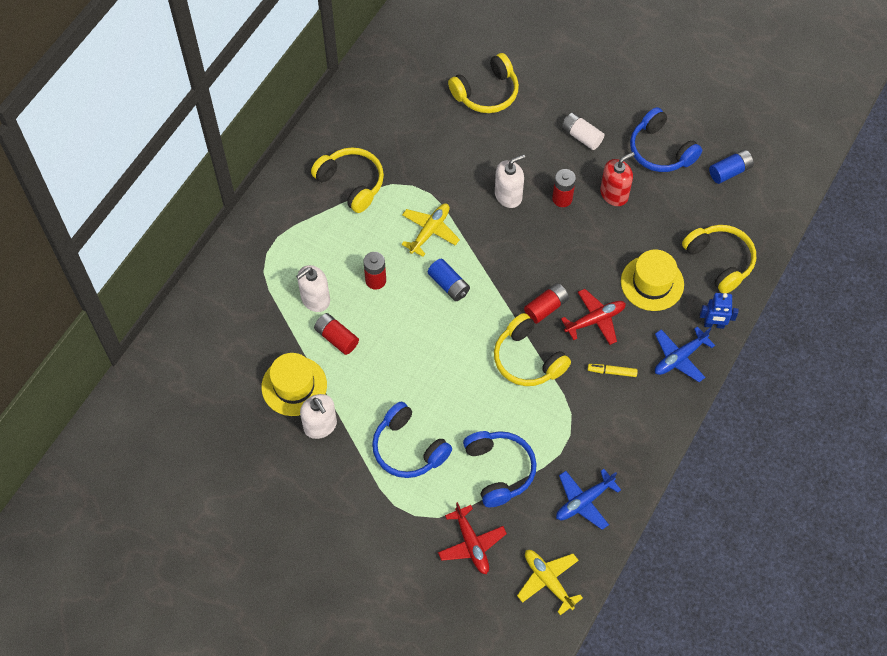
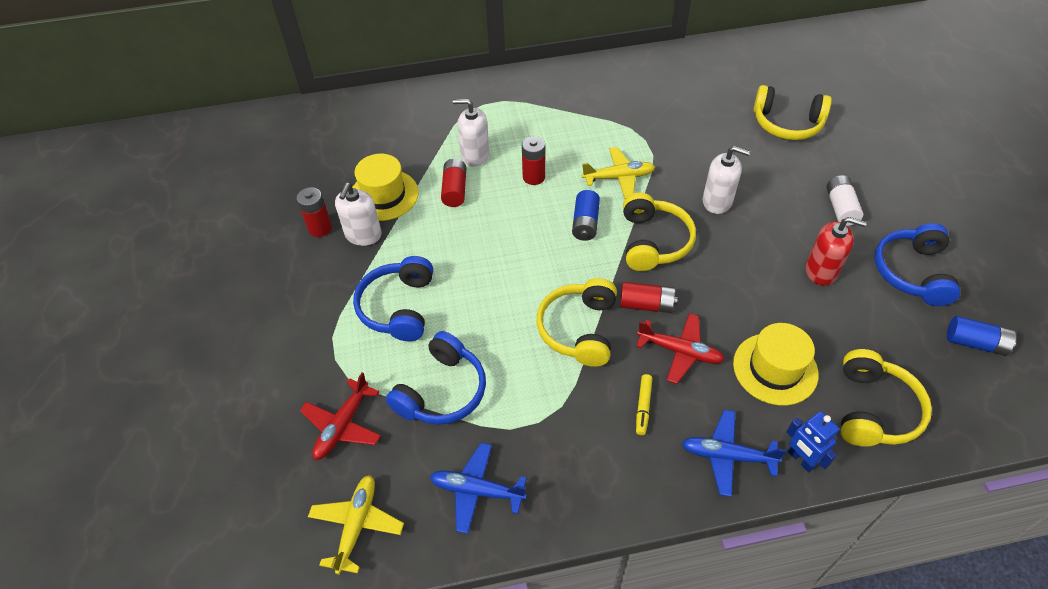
camera: 50 degrees right, 10 degrees down
yellow headphones [311,147,384,213] -> yellow headphones moved to [623,192,696,271]
red battery [552,169,576,207] -> red battery moved to [297,187,332,237]
yellow marker [588,364,638,377] -> yellow marker turned 135 degrees counterclockwise [636,374,652,435]

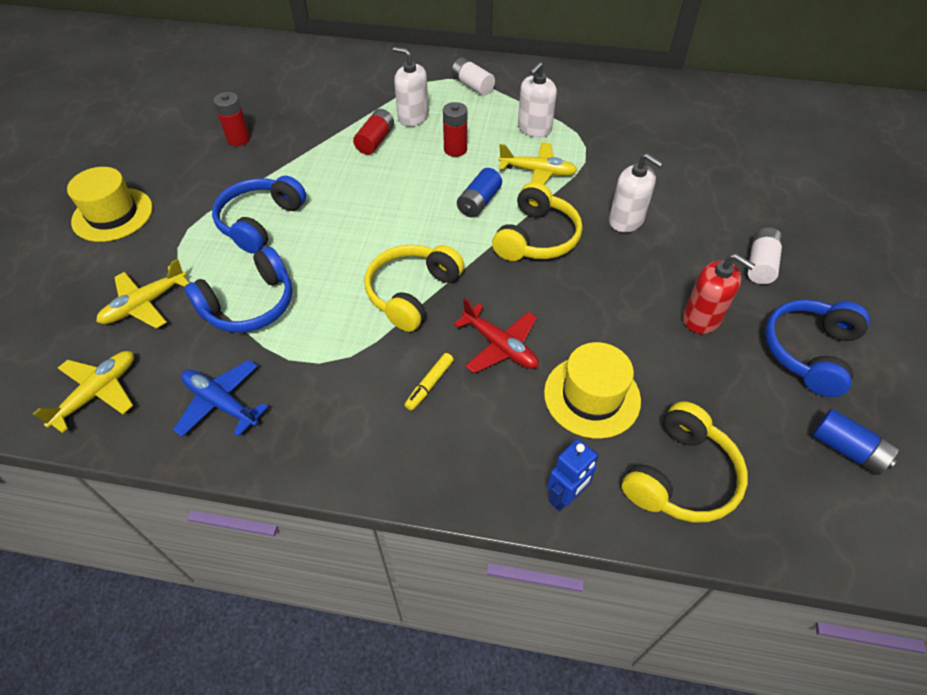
camera: 20 degrees right, 0 degrees up
red plane [300,372,381,460] -> yellow plane [96,259,189,329]
white soap dispenser [335,183,382,246] -> white soap dispenser moved to [518,62,557,137]
yellow hat [352,154,419,221] -> yellow hat moved to [67,167,153,242]
red battery [620,282,678,313] -> none
blue plane [682,410,787,497] -> none
yellow headphones [754,85,832,140] -> none
blue robot [786,411,839,472] -> blue robot turned 120 degrees counterclockwise [547,439,599,511]
none -> white battery [452,57,495,96]

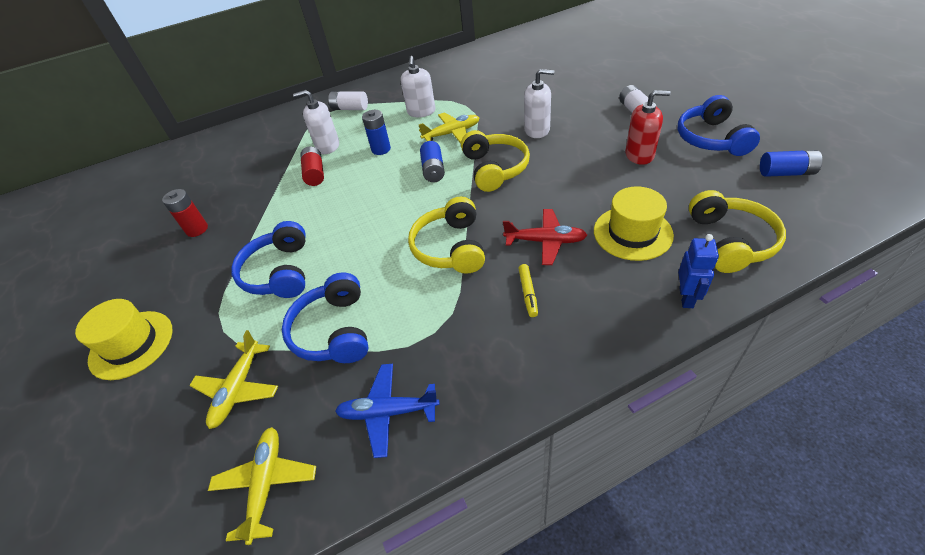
camera: 30 degrees left, 5 degrees down
blue headphones [184,247,293,333] -> blue headphones turned 150 degrees clockwise [282,272,368,363]
red battery [443,102,467,157] -> blue battery [362,110,391,155]

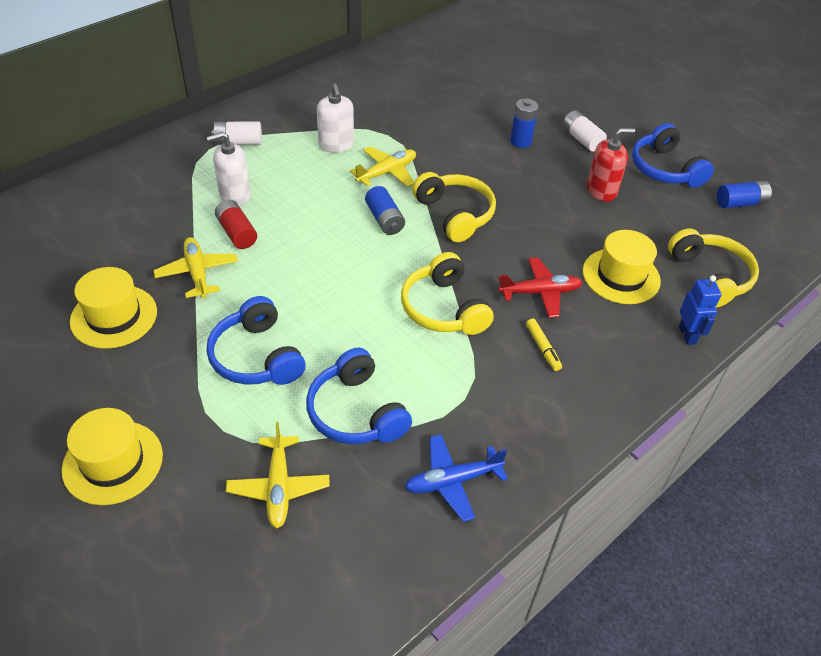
camera: 25 degrees left, 0 degrees up
red battery [162,189,208,237] -> yellow hat [70,267,157,349]
yellow plane [208,427,316,545] -> yellow plane moved to [153,237,238,298]
blue battery [362,110,391,155] -> blue battery moved to [510,98,538,148]
white soap dispenser [524,69,554,138] -> none

